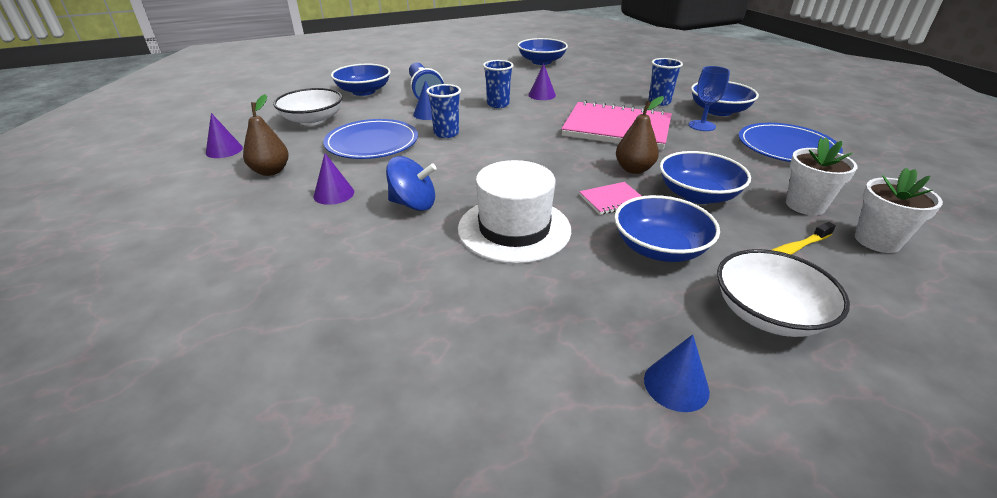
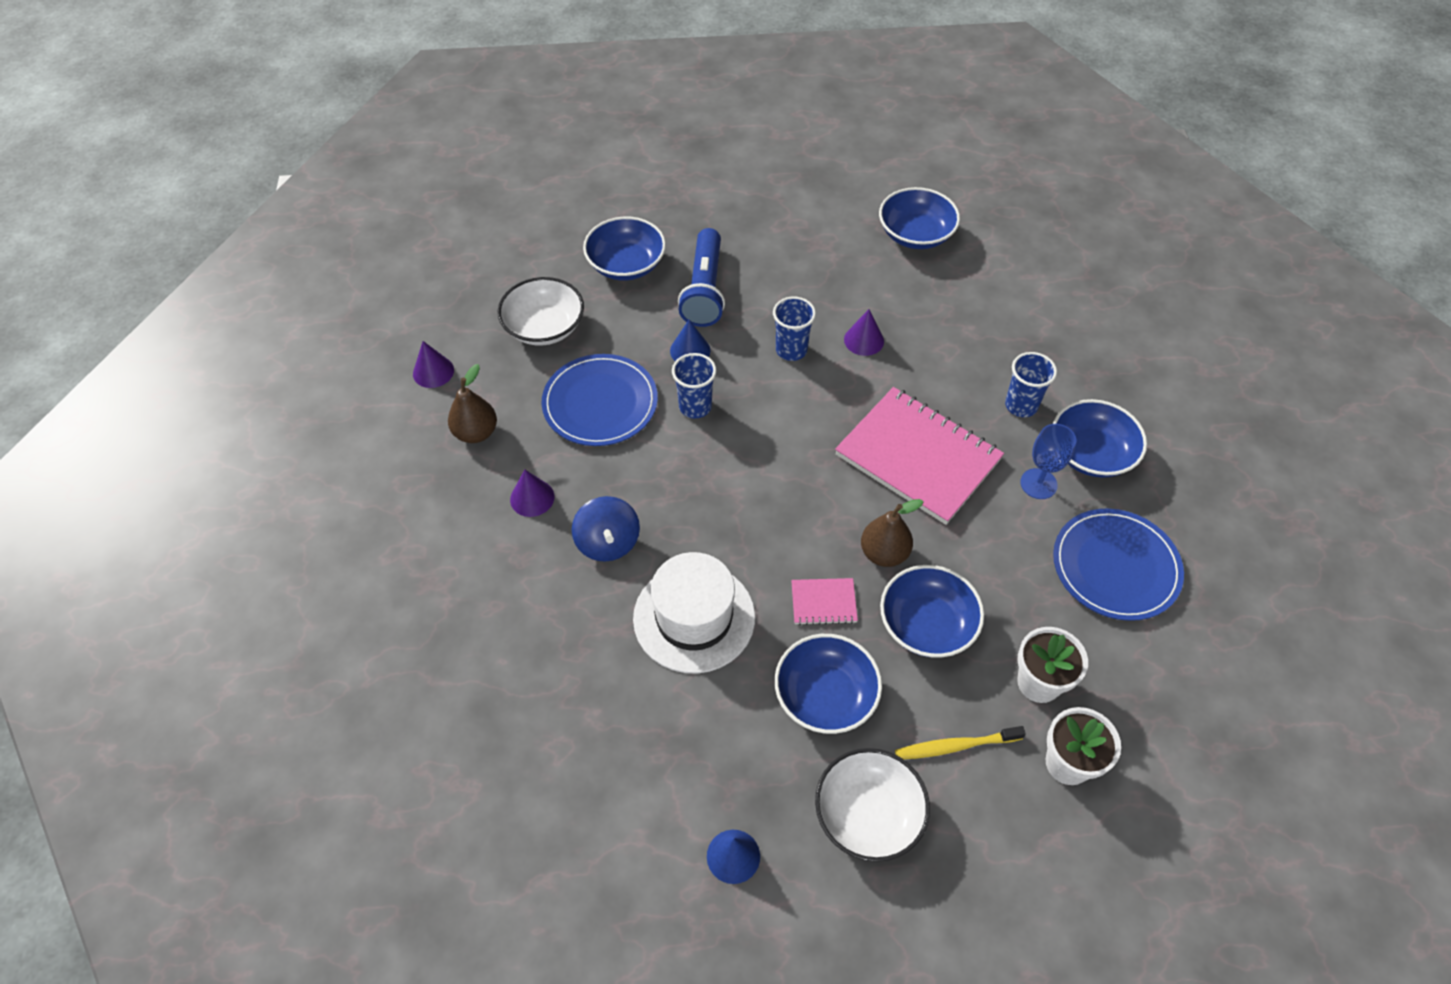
camera: 20 degrees right, 20 degrees up
blue spinning top [386,156,437,211] -> blue spinning top turned 45 degrees clockwise [572,496,640,562]

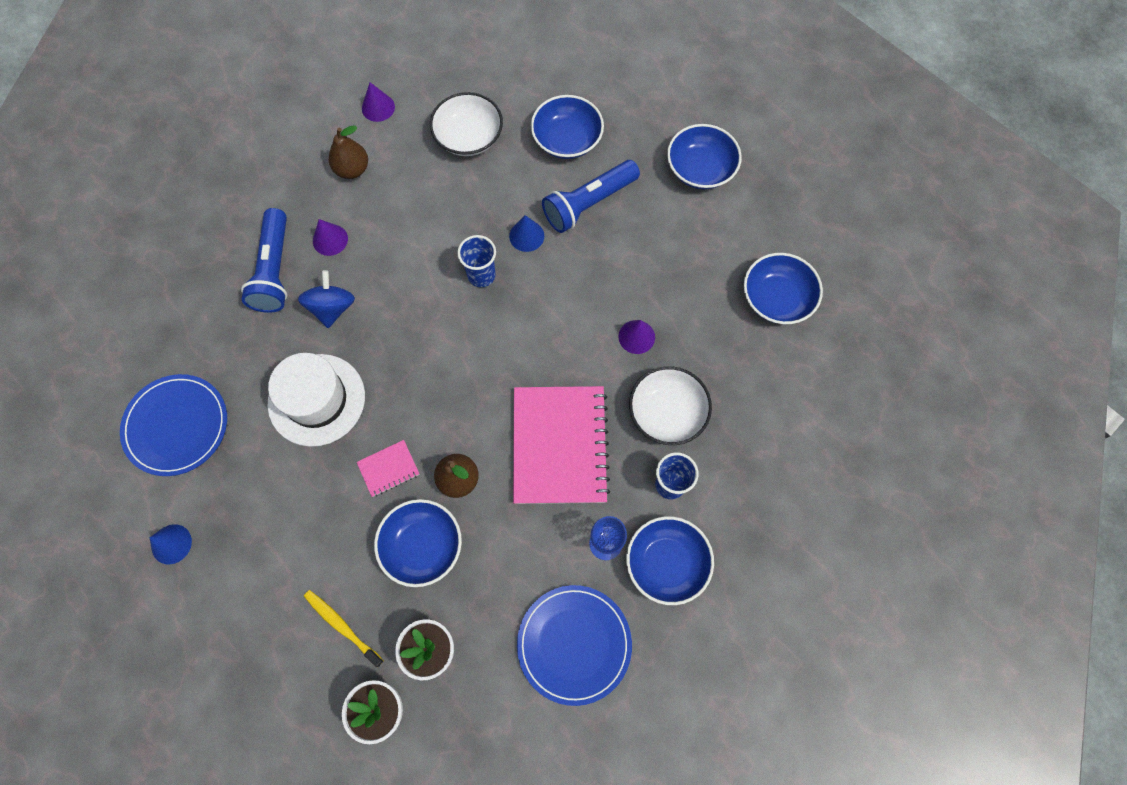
camera: 50 degrees right, 15 degrees up
blue plate [542,354,658,446] -> blue plate moved to [120,374,227,476]
blue spinning top [572,496,640,562] -> blue spinning top turned 150 degrees clockwise [298,270,355,328]
blue cup [773,297,816,361] -> none
blue bowl [775,634,882,734] -> blue bowl moved to [667,124,742,189]
pink notebook [791,578,858,625] -> pink notebook turned 75 degrees counterclockwise [357,440,420,497]
white bowl [815,748,930,862] -> white bowl moved to [629,366,712,445]
none -> blue flashlight [241,208,287,313]

